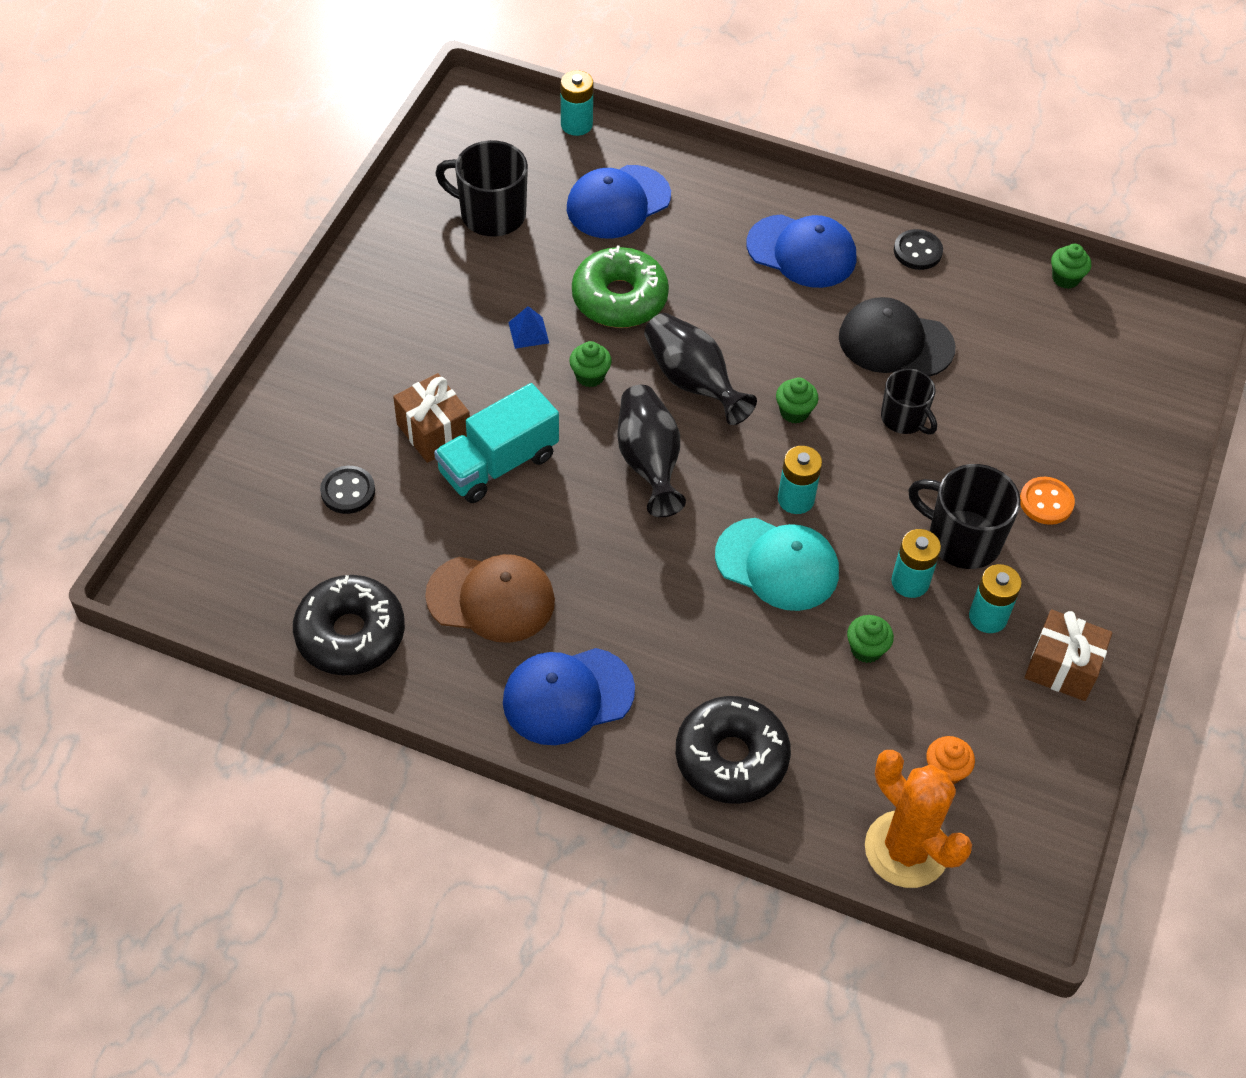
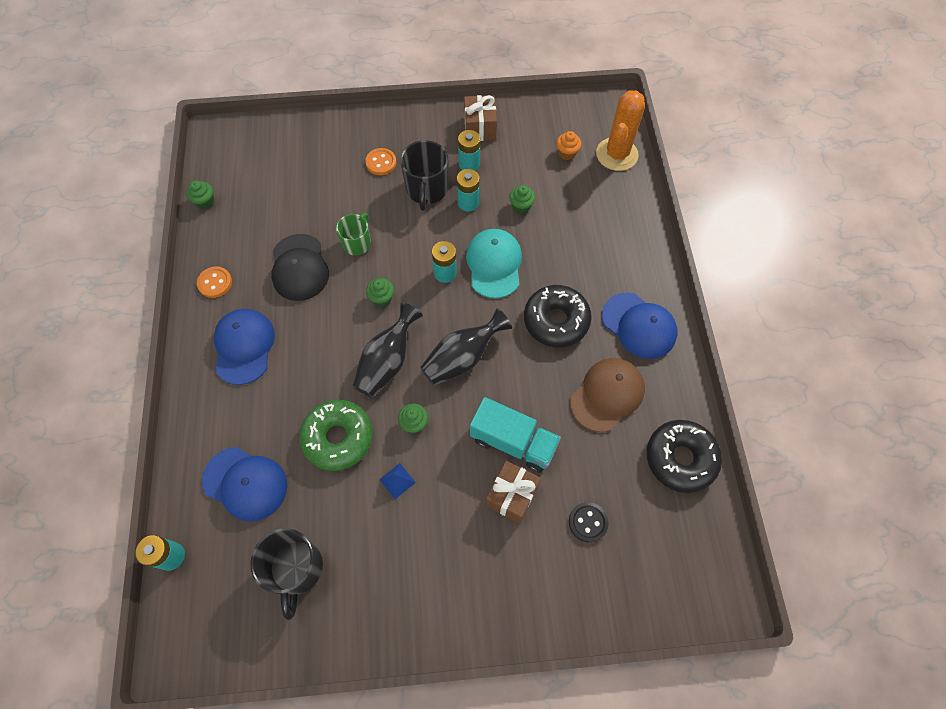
camera: 115 degrees left, 10 degrees up
brown cap [425,554,555,643] -> brown cap turned 60 degrees clockwise [570,358,645,432]
black donut [676,696,791,804] -> black donut moved to [524,285,592,347]
black mug [881,369,937,435] -> green mug [336,213,371,255]
black button [894,229,943,270] -> orange button [197,267,232,298]

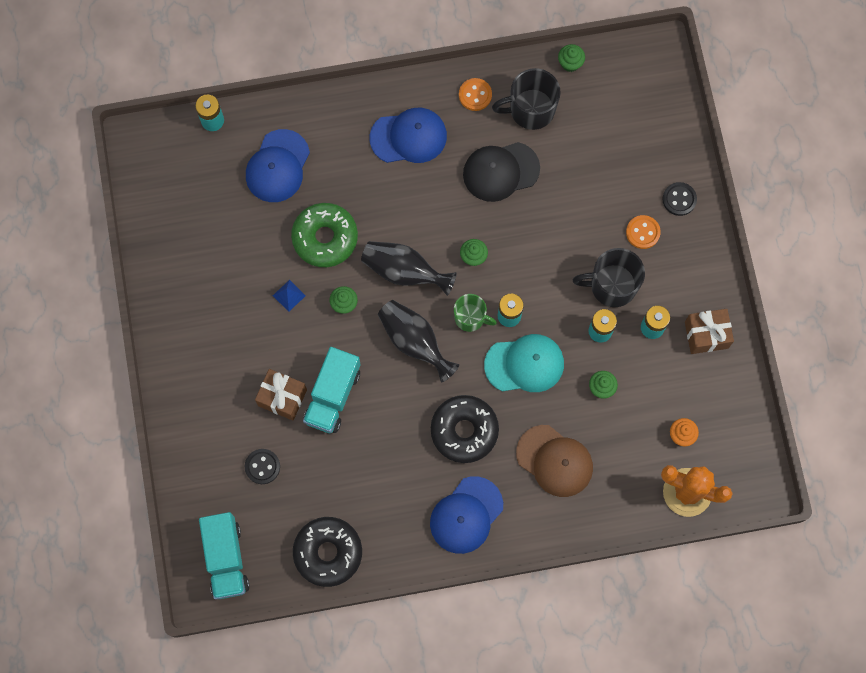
camera: 85 degrees right, 10 degrees up
black mug [250,528,323,620] -> black mug moved to [492,68,561,130]
green mug [336,213,371,255] -> green mug moved to [454,294,497,332]
brown cap [570,358,645,432] -> brown cap moved to [516,425,593,497]
none -> turquoise truck [199,512,250,599]
none -> black button [663,182,697,216]

